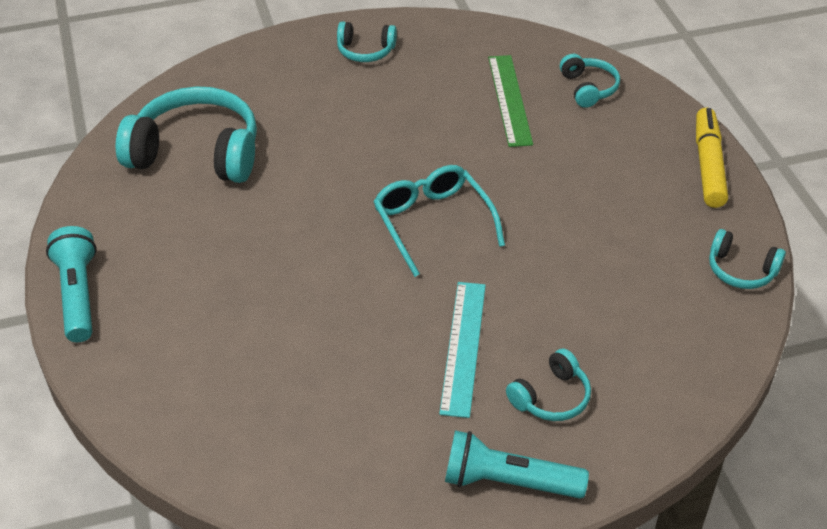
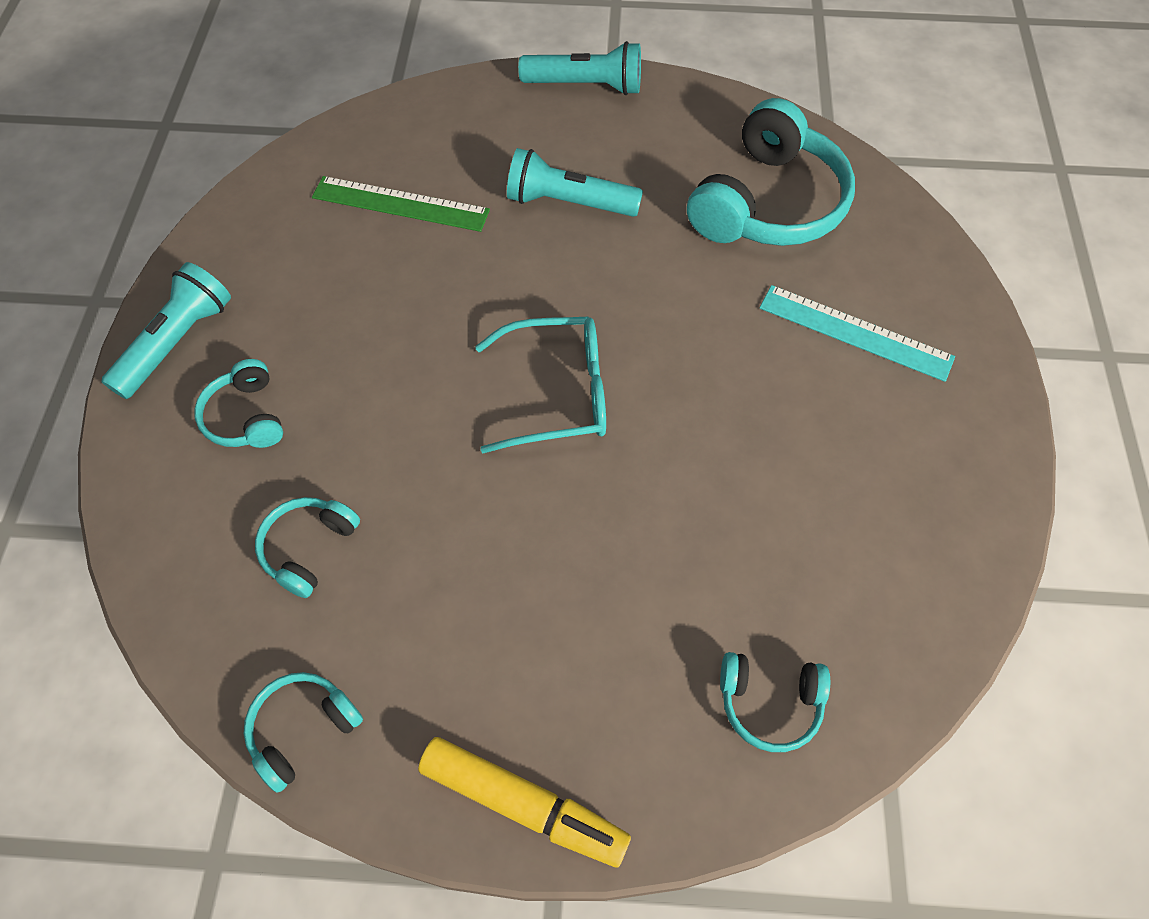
camera: 110 degrees right, 15 degrees up
turquoise headphones [337,21,397,62] -> turquoise headphones moved to [255,497,360,598]
turquoise ruler [439,282,486,418] -> turquoise ruler moved to [760,285,955,382]
green ruler [488,55,533,147] -> green ruler moved to [312,176,490,232]
none -> turquoise flashlight [507,148,643,217]

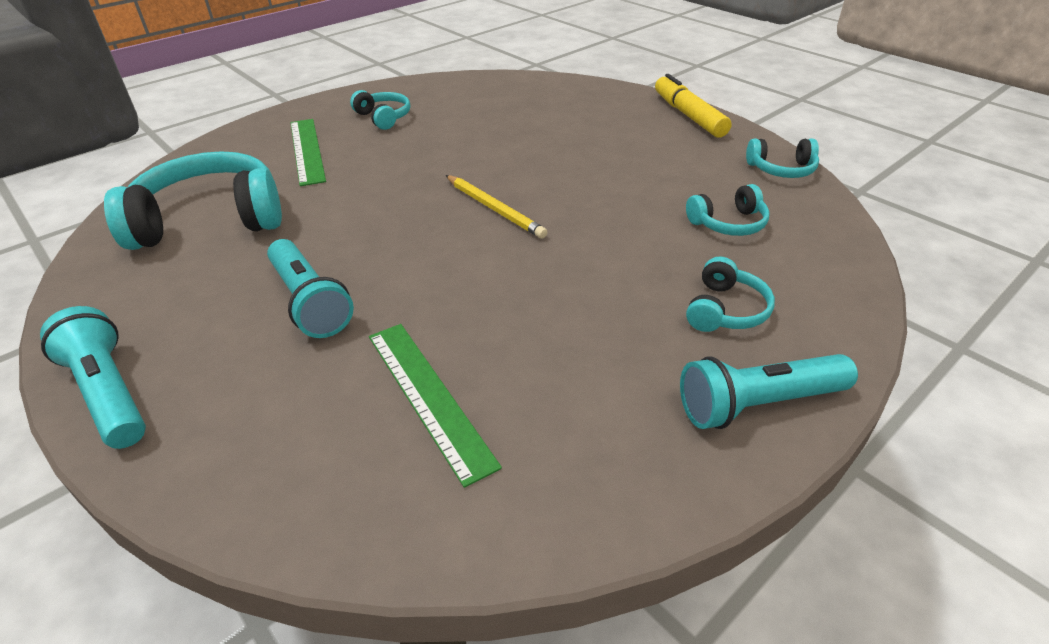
camera: 135 degrees left, 20 degrees down
turquoise glasses [475,317,606,453] -> yellow pencil [446,175,547,239]
turquoise headphones [720,652,830,752] -> turquoise headphones moved to [350,90,410,130]
turquoise ruler [760,285,955,382] -> green ruler [290,119,326,186]

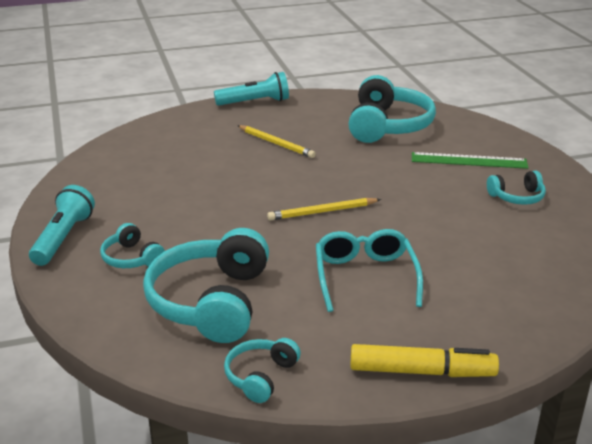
camera: 115 degrees right, 10 degrees down
turquoise flashlight [267,239,354,338] -> yellow pencil [237,125,316,158]
green ruler [369,324,502,488] -> none
turquoise headphones [686,184,770,236] -> turquoise headphones [143,228,269,343], size x2.02
none -> turquoise glasses [316,229,423,312]

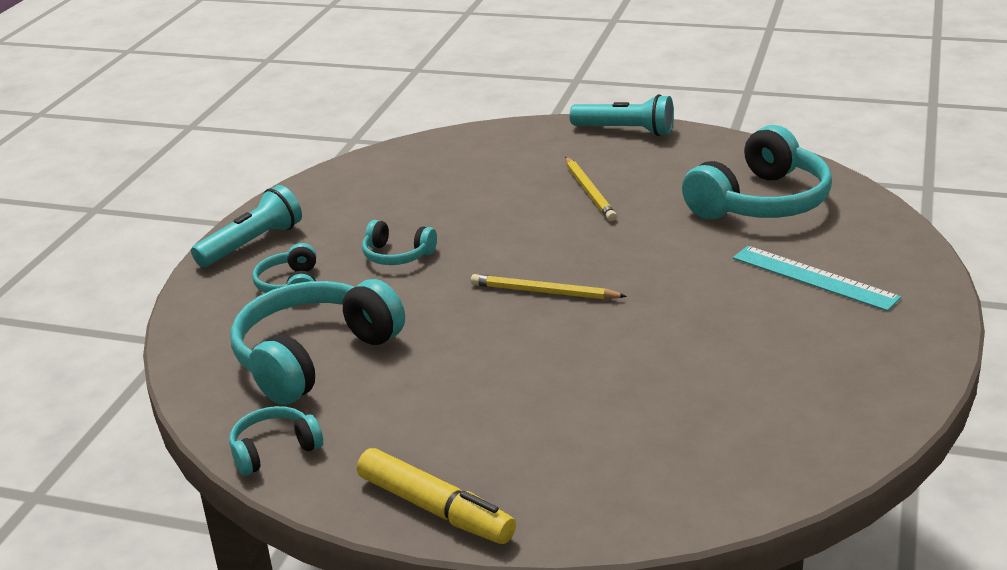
camera: 35 degrees right, 0 degrees up
turquoise glasses [316,229,423,312] -> none
green ruler [412,152,528,169] -> turquoise ruler [733,246,901,311]
turquoise headphones [487,170,546,205] -> turquoise headphones moved to [362,220,437,265]

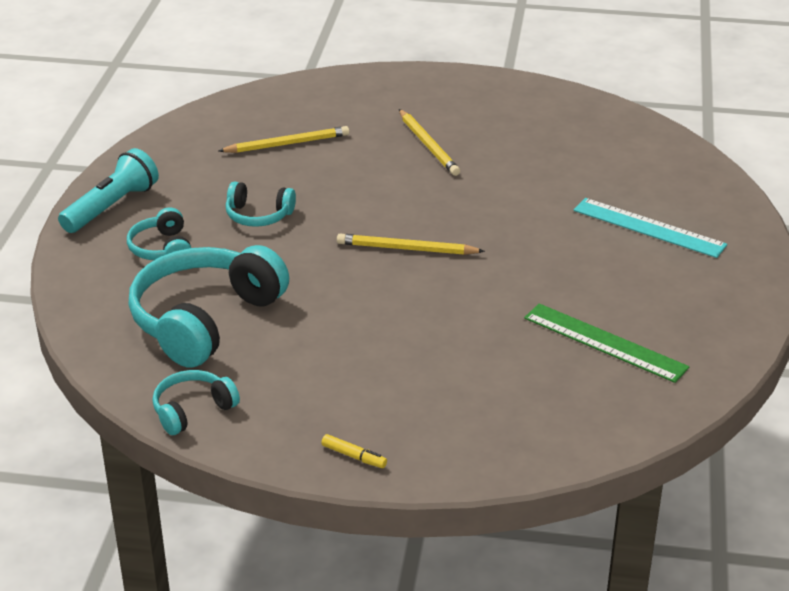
camera: 10 degrees left, 5 degrees up
yellow marker [357,448,516,544] -> yellow marker [321,434,387,468], size x0.43
turquoise flashlight [570,94,674,136] -> none
turquoise headphones [682,125,832,219] -> none
none -> yellow pencil [219,126,349,153]
none -> green ruler [524,303,689,383]

